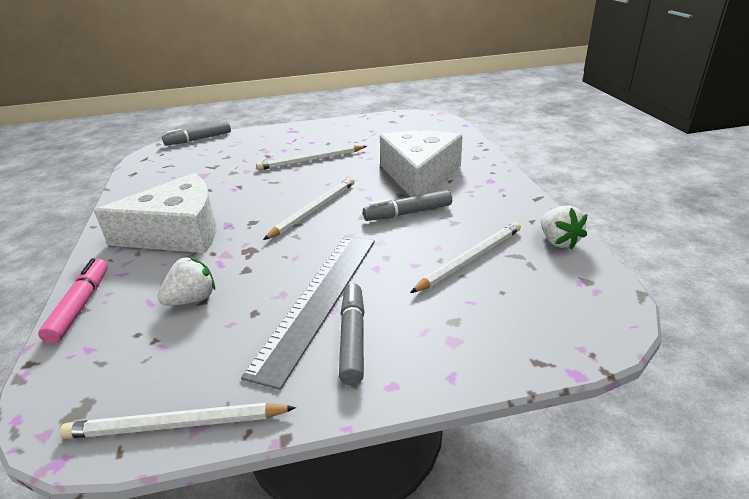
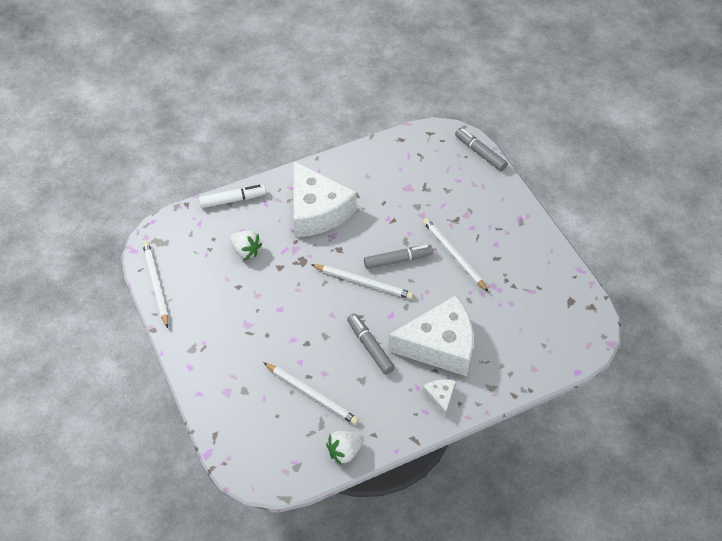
camera: 75 degrees right, 20 degrees up
pink marker [38,258,108,344] -> white marker [199,185,266,208]
grey ruler [241,236,375,390] -> none
grey marker [339,283,365,385] -> grey marker moved to [364,245,433,269]
none -> white cheese [423,379,456,418]

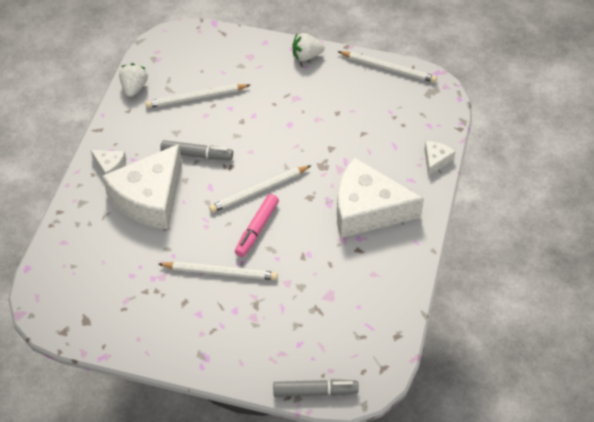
camera: 130 degrees right, 0 degrees up
white marker [199,185,266,208] -> white cheese [424,141,455,176]
white strawberry [230,231,262,260] -> white strawberry moved to [292,33,325,61]
grey marker [364,245,433,269] -> pink marker [235,194,279,257]

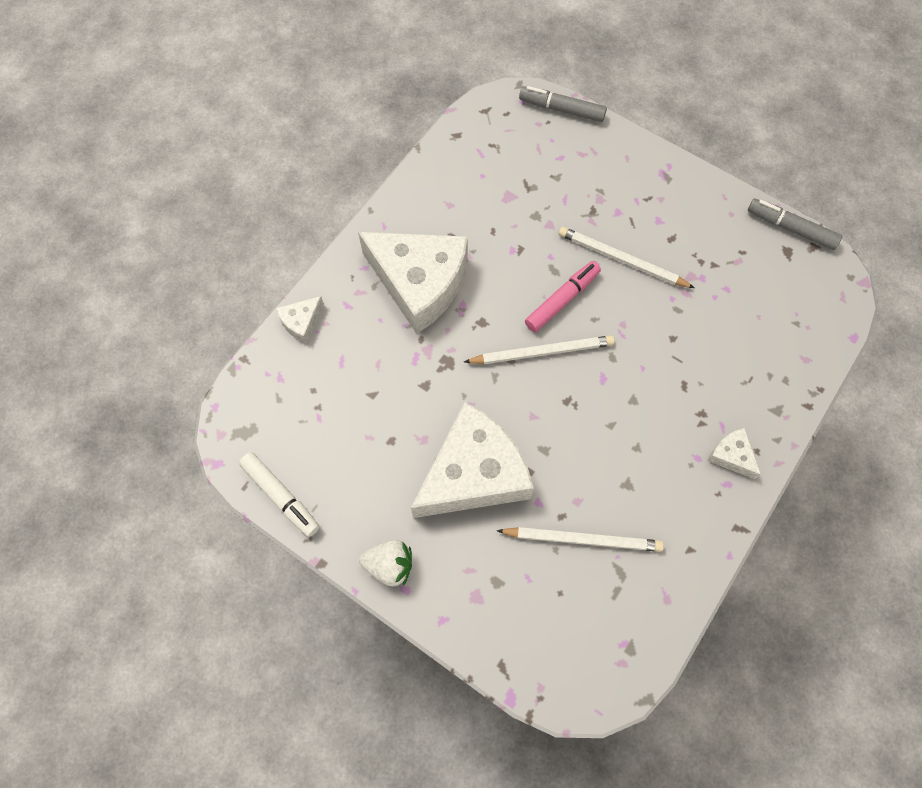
camera: 160 degrees left, 15 degrees up
white cheese [102,144,182,229] -> white cheese moved to [411,402,534,518]
white strawberry [119,63,148,97] -> none
grey marker [160,140,233,160] -> grey marker moved to [748,199,842,250]
white pencil [338,51,437,83] -> white marker [239,452,320,537]

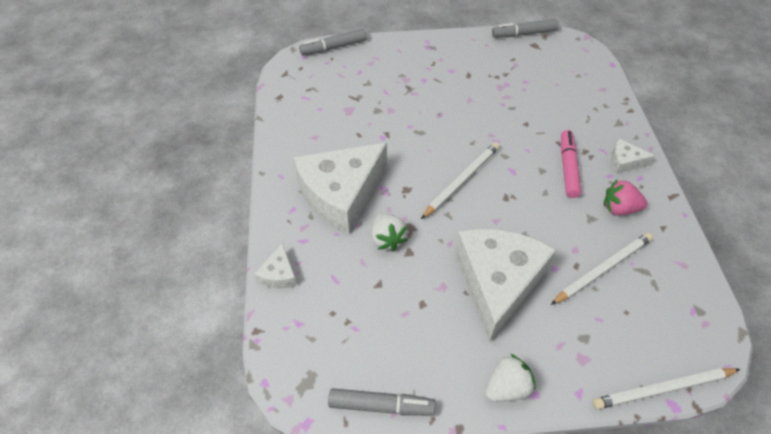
camera: 40 degrees left, 15 degrees down
white marker [239,452,320,537] -> grey marker [328,388,435,416]
white cheese [358,232,468,334] -> white cheese turned 150 degrees clockwise [294,143,387,233]
pink marker [525,261,601,332] -> pink marker moved to [561,130,581,198]
white pencil [559,227,695,288] -> white pencil moved to [593,368,740,409]
none -> white strawberry [371,213,408,252]
none -> pink strawberry [604,179,648,215]

